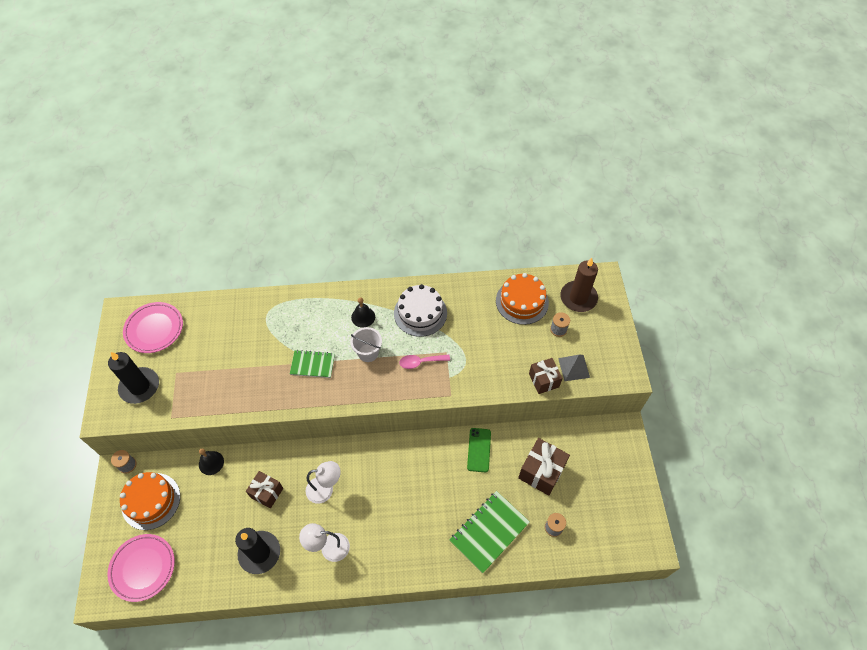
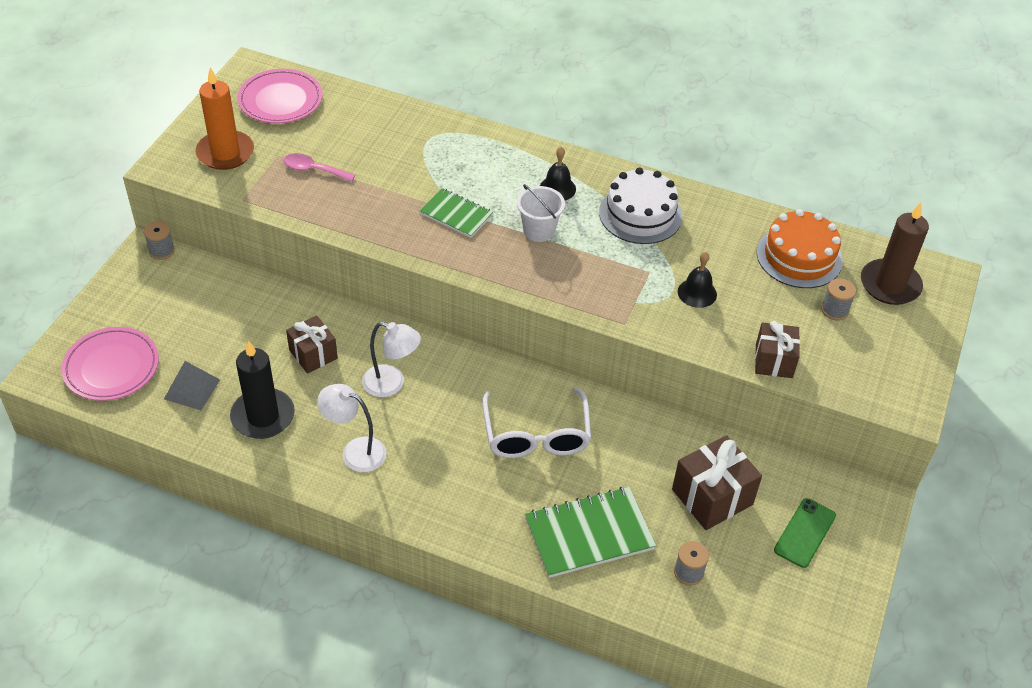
camera: 25 degrees right, 10 degrees down
black candle [108,352,159,404] -> orange candle [196,68,254,170]
orange cake [120,472,180,530] -> none
black bell [199,449,224,475] -> black bell moved to [678,252,717,308]
pink spoon [399,355,450,369] -> pink spoon moved to [284,153,356,182]
green phone [467,428,491,472] -> green phone moved to [774,498,836,568]
grey pyramid [558,355,590,381] -> grey pyramid moved to [164,361,220,410]
none -> white glasses [482,387,591,458]

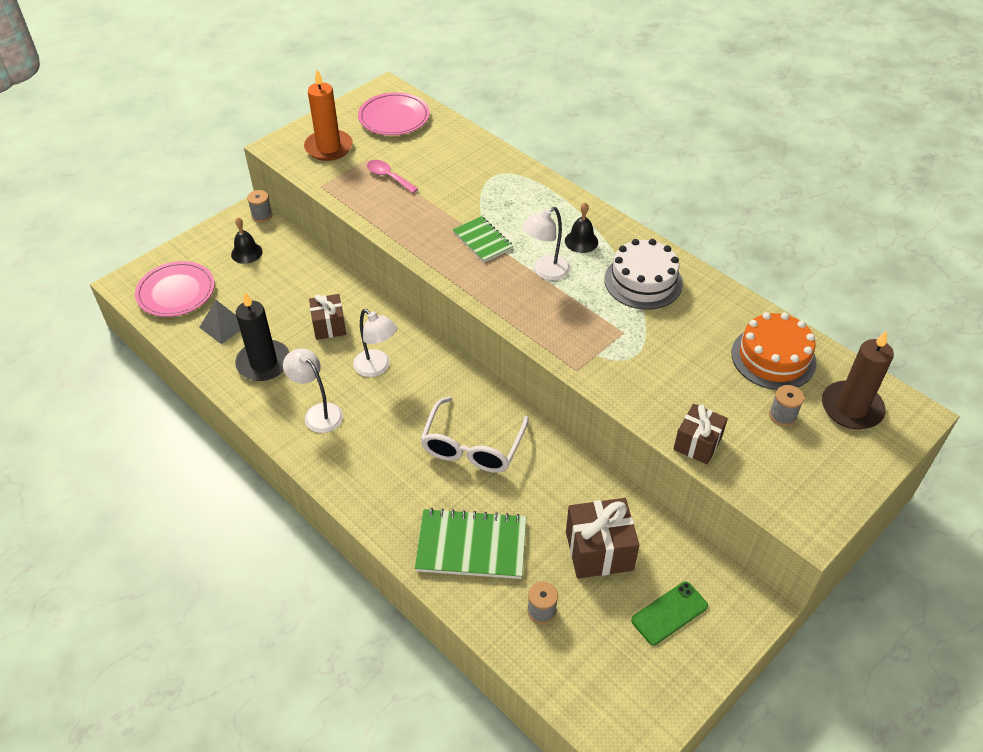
camera: 25 degrees right, 0 degrees up
white bucket [517,184,565,242] -> white lamp [522,207,570,281]
black bell [678,252,717,308] -> black bell moved to [231,218,263,264]

